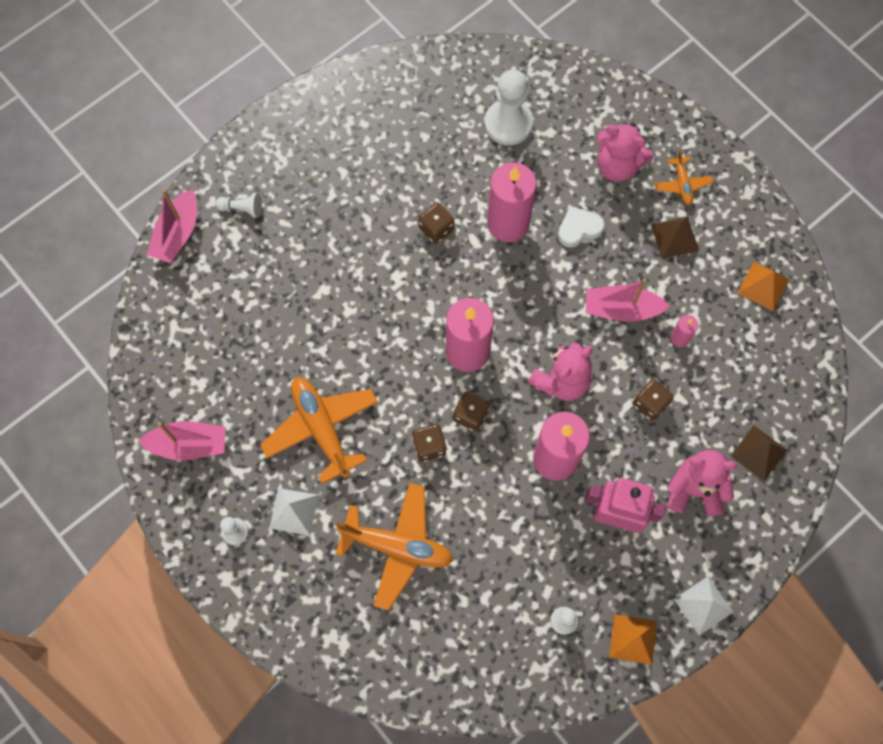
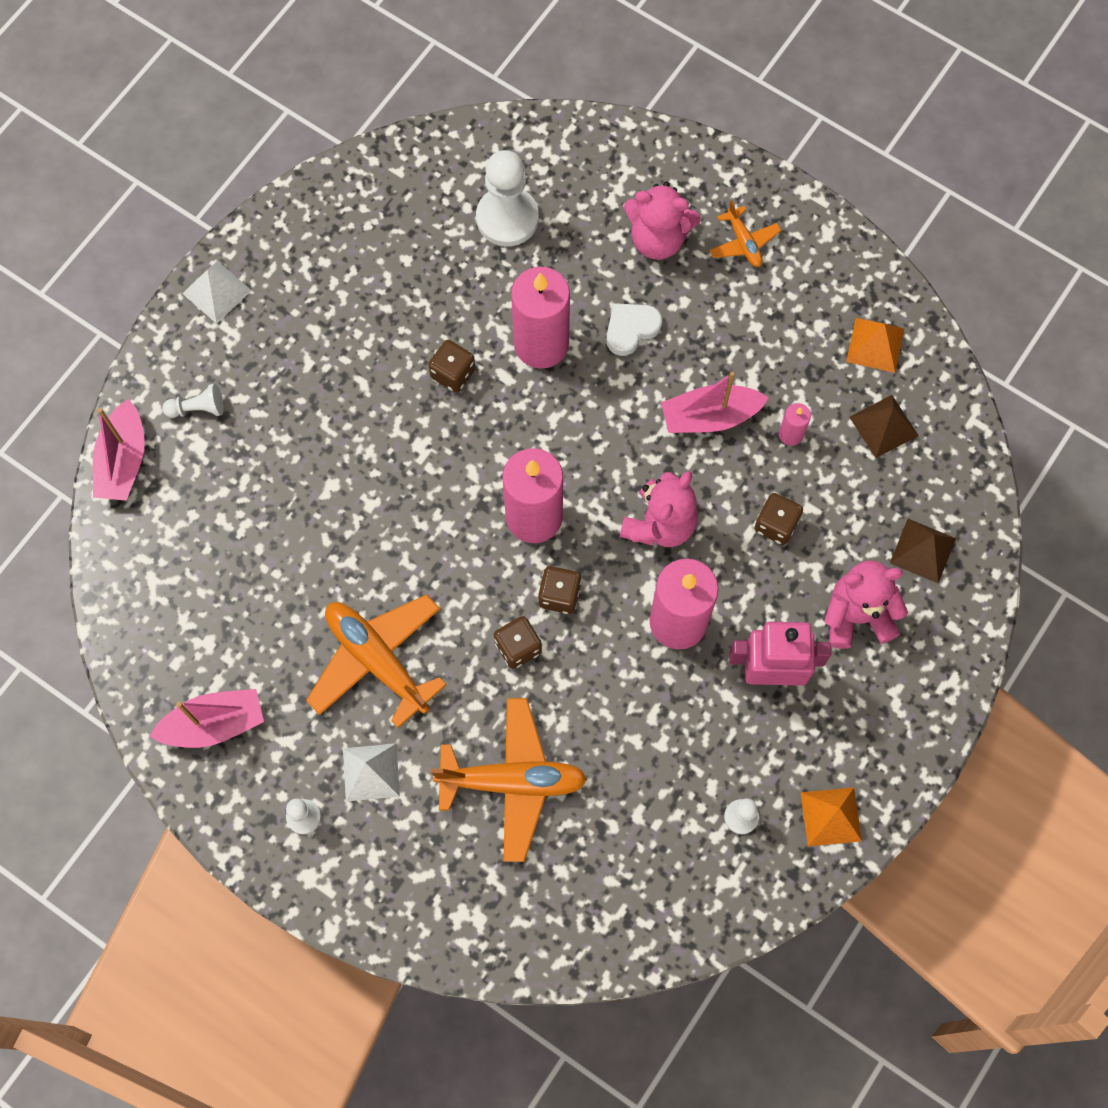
camera: 15 degrees left, 0 degrees up
brown pyramid [651,216,699,259] -> brown pyramid moved to [850,395,919,458]
white pyramid [674,576,733,636] -> white pyramid moved to [182,261,252,324]

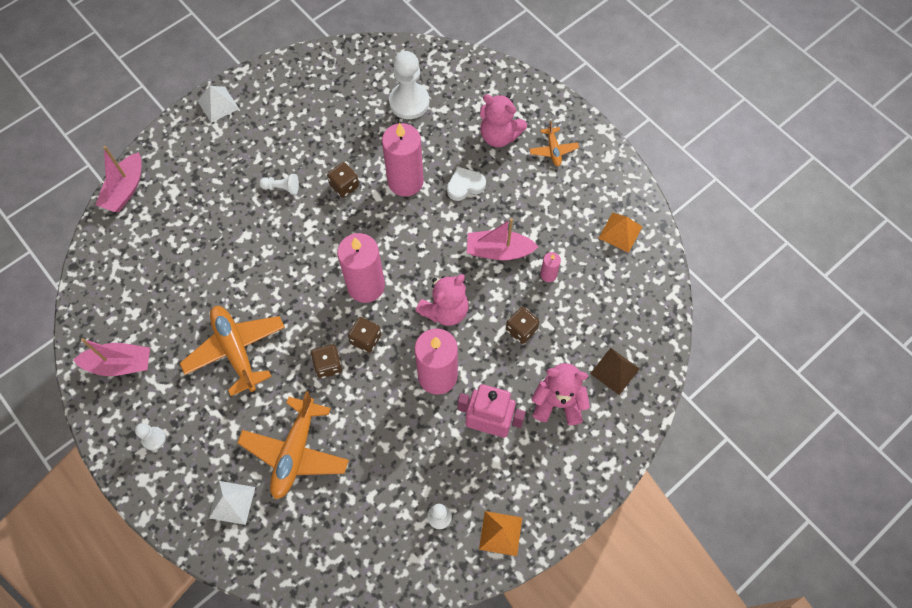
camera: 15 degrees right, 5 degrees down
white pawn [162,384,224,418] -> white pawn moved to [259,174,299,195]
white pyramid [343,743,400,802] -> white pyramid moved to [209,481,255,525]
orange plane [431,698,587,862] -> orange plane turned 90 degrees clockwise [237,391,349,499]
brown pyramid [850,395,919,458] -> none

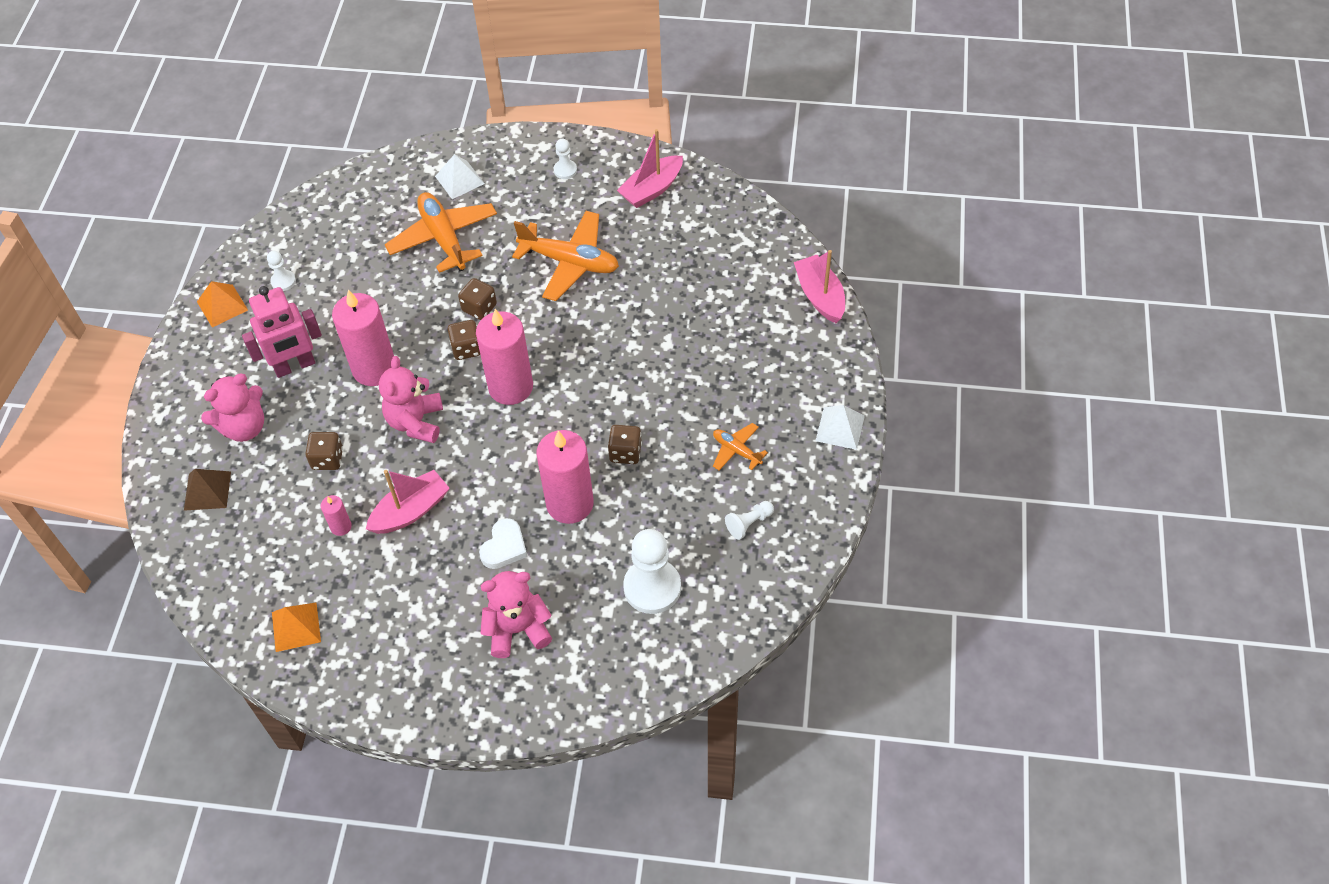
camera: 140 degrees right, 10 degrees down
white pawn [259,174,299,195] -> white pawn moved to [725,501,774,540]
orange plane [529,121,579,166] -> orange plane moved to [713,423,768,470]

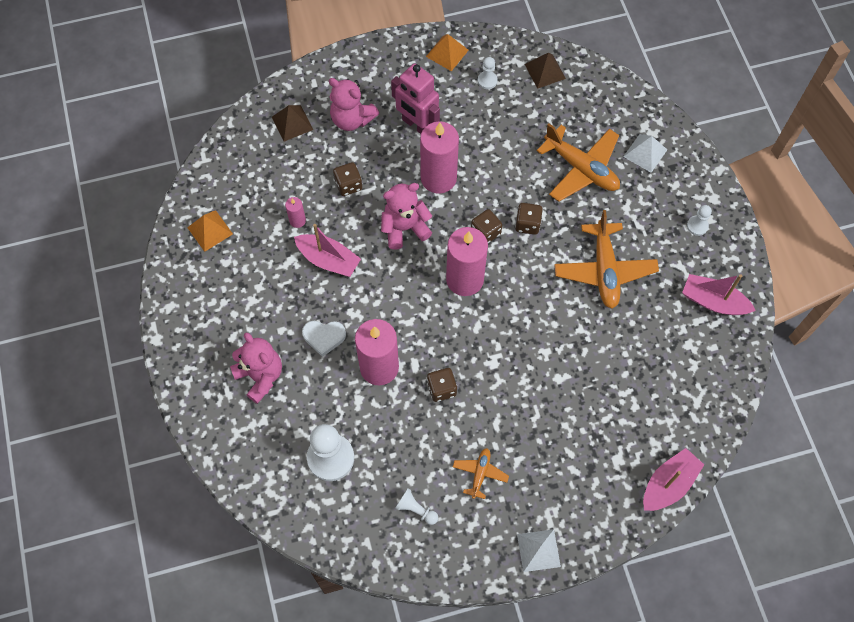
camera: 65 degrees right, 10 degrees up
orange plane [385,192,497,273] -> orange plane turned 90 degrees clockwise [537,123,620,202]
none -> brown pyramid [525,52,566,89]

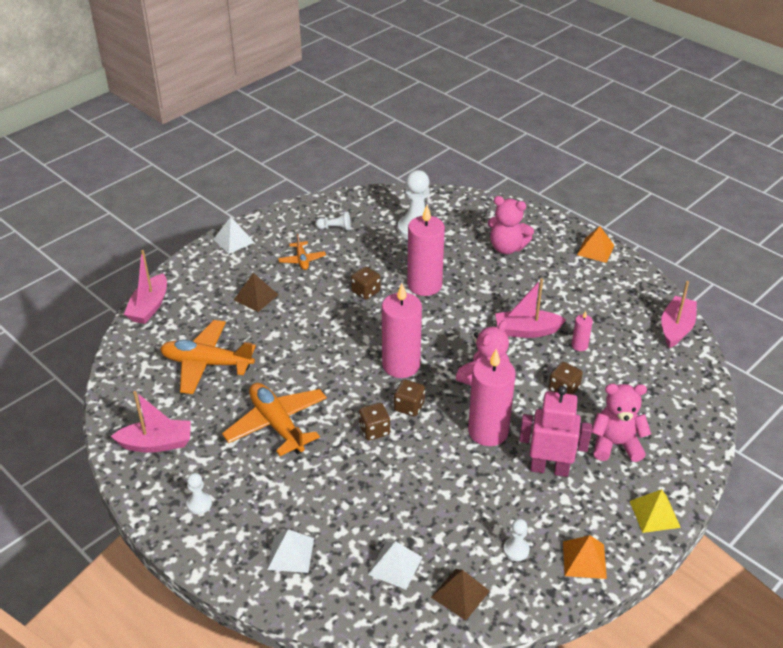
camera: 150 degrees right, 25 degrees down
orange pyramid [187,210,233,252] -> orange pyramid moved to [577,226,615,263]
brown pyramid [272,105,313,142] -> brown pyramid moved to [234,273,279,312]
white heart [302,321,346,357] -> none
orange plane [537,123,620,202] -> orange plane moved to [160,320,256,394]
none -> white pyramid [368,541,423,589]
none -> yellow pyramid [630,489,681,533]
none -> pink boat [661,281,697,348]

